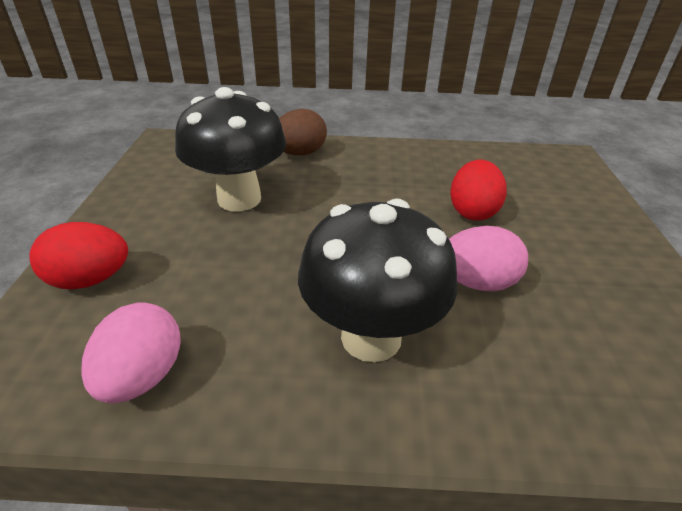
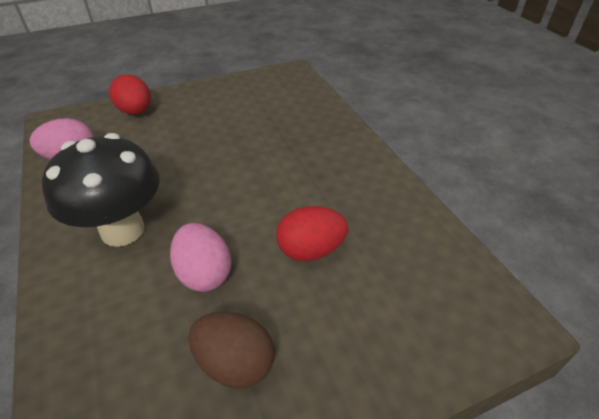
camera: 65 degrees right, 5 degrees up
black mushroom [175,87,287,211] -> none
brown egg [279,109,327,155] -> brown egg moved to [188,312,274,389]

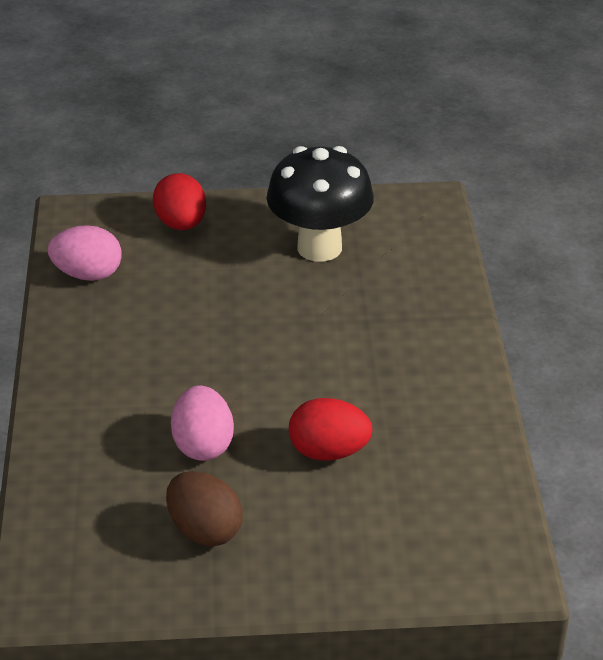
camera: 20 degrees right, 5 degrees down
black mushroom [42,133,160,247] -> black mushroom moved to [267,146,374,262]

